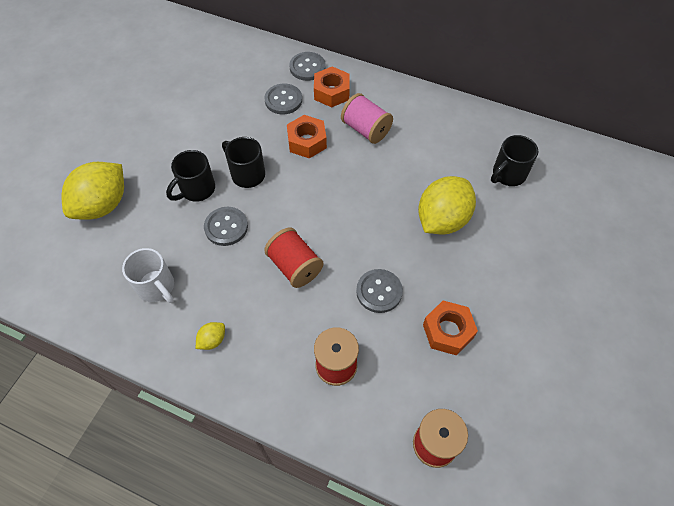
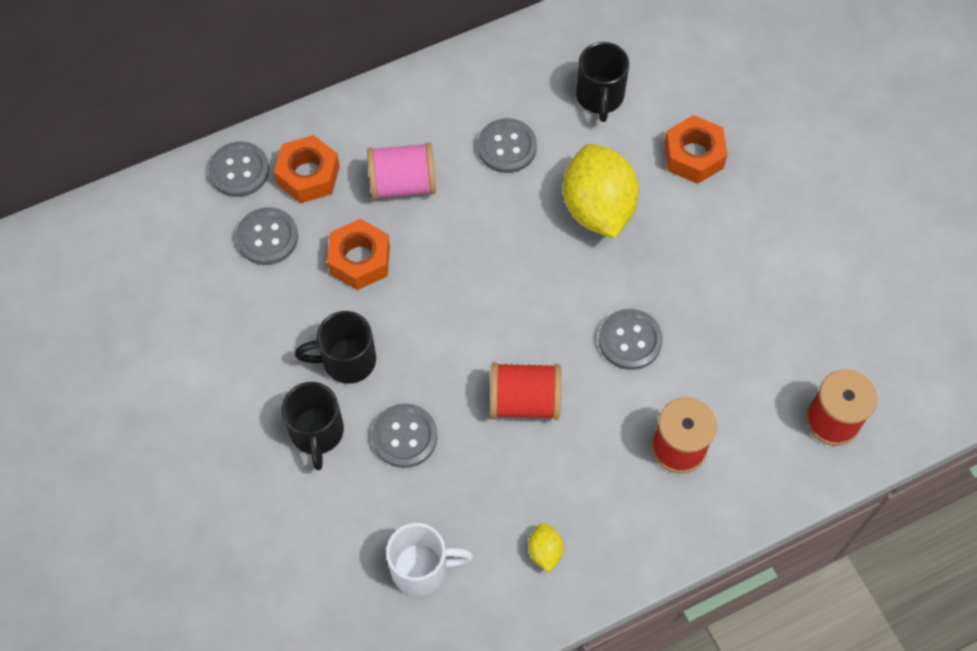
camera: 50 degrees left, 5 degrees up
yellow lemon [62,162,124,220] -> none
orange nut [423,301,478,356] -> orange nut moved to [664,115,727,184]
none -> grey button [478,118,537,173]

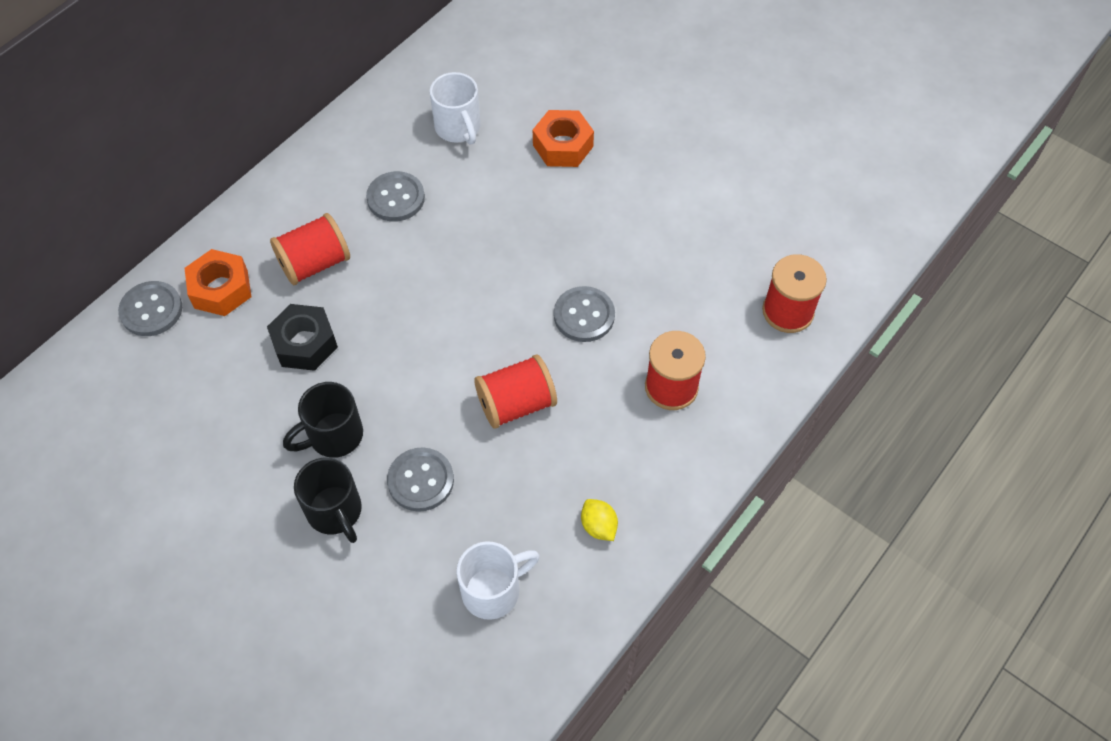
camera: 25 degrees left, 5 degrees down
grey button [236,207,298,265] -> none
orange nut [327,219,390,290] -> black nut [267,304,338,371]
pink spool [367,142,436,200] -> red spool [270,213,350,285]
yellow lemon [563,144,639,239] -> none
black mug [576,42,629,122] -> white mug [430,72,481,145]

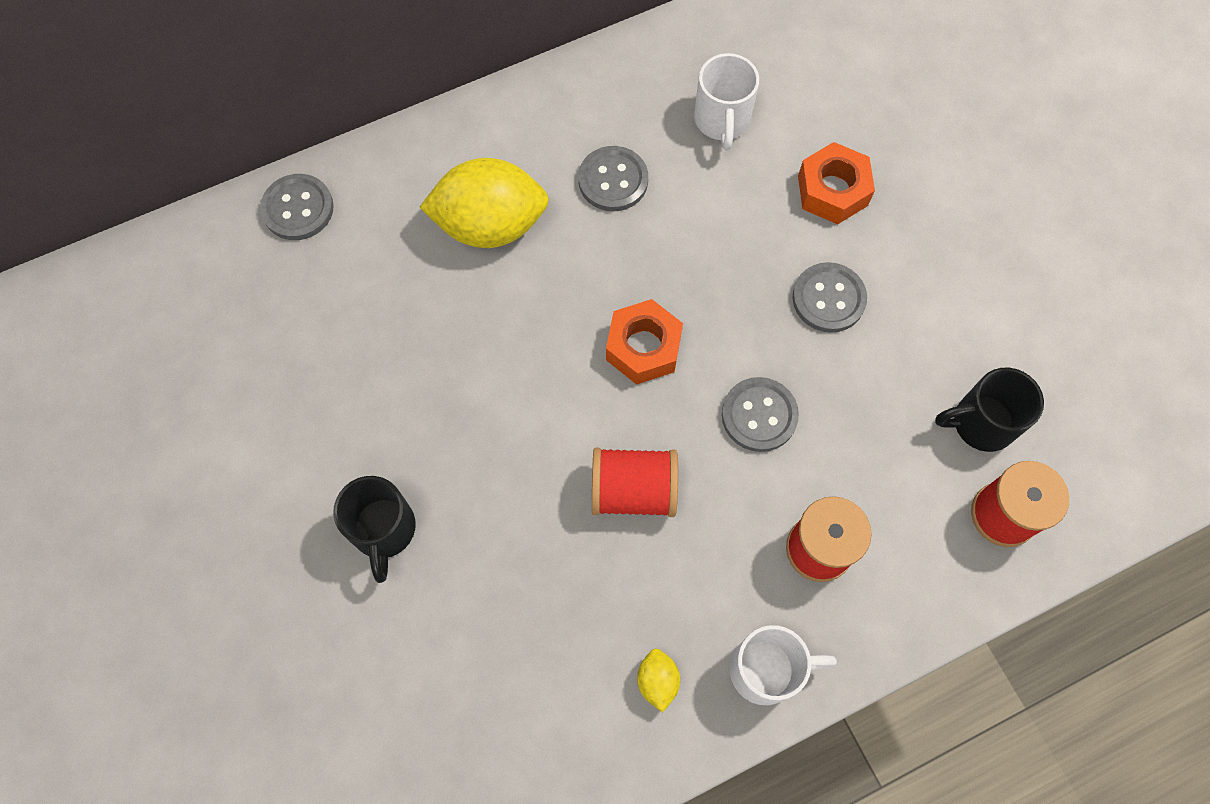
camera: 25 degrees right, 10 degrees up
orange nut [184,249,251,316] -> orange nut moved to [606,299,683,385]
black nut [267,304,338,371] -> none
red spool [270,213,350,285] -> yellow lemon [419,158,549,248]
black mug [283,382,363,458] -> black mug moved to [935,368,1044,452]
grey button [387,447,454,512] -> grey button moved to [792,262,867,333]
white mug [457,541,540,620] -> white mug moved to [730,625,837,705]

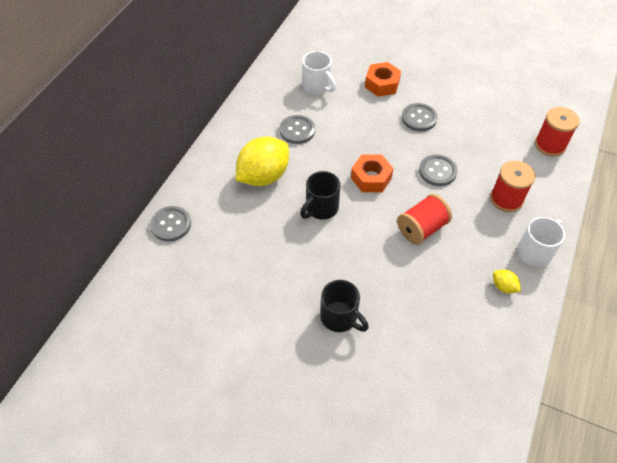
camera: 40 degrees left, 15 degrees down
black mug [935,368,1044,452] -> black mug moved to [300,171,340,219]

